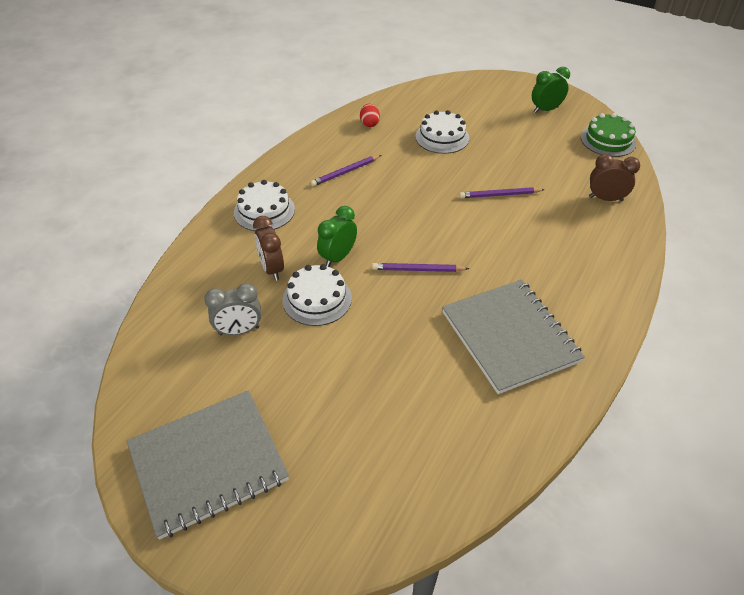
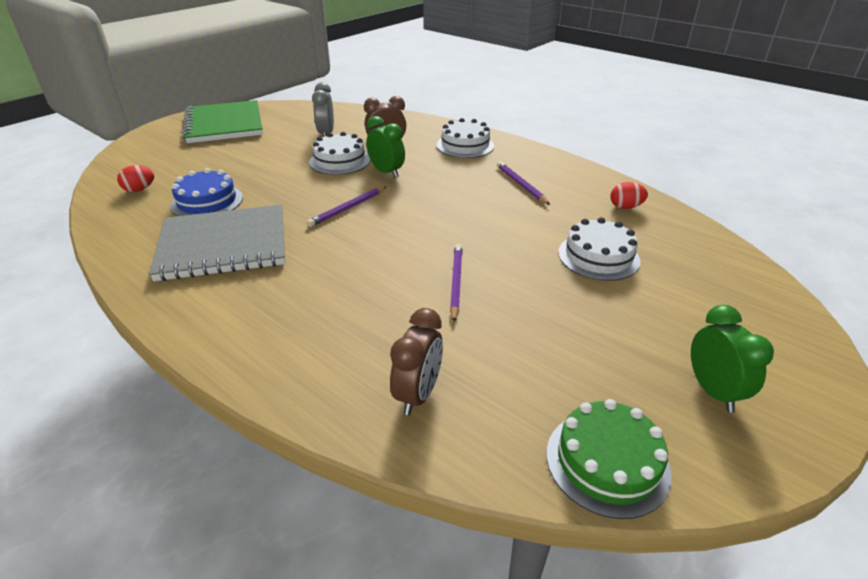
camera: 100 degrees right, 10 degrees down
grey notebook [127,390,289,540] -> green notebook [182,100,263,143]
purple pencil [372,263,469,272] -> purple pencil turned 150 degrees counterclockwise [307,186,387,227]
none -> red egg [117,165,155,192]
none -> blue cake [170,168,243,216]

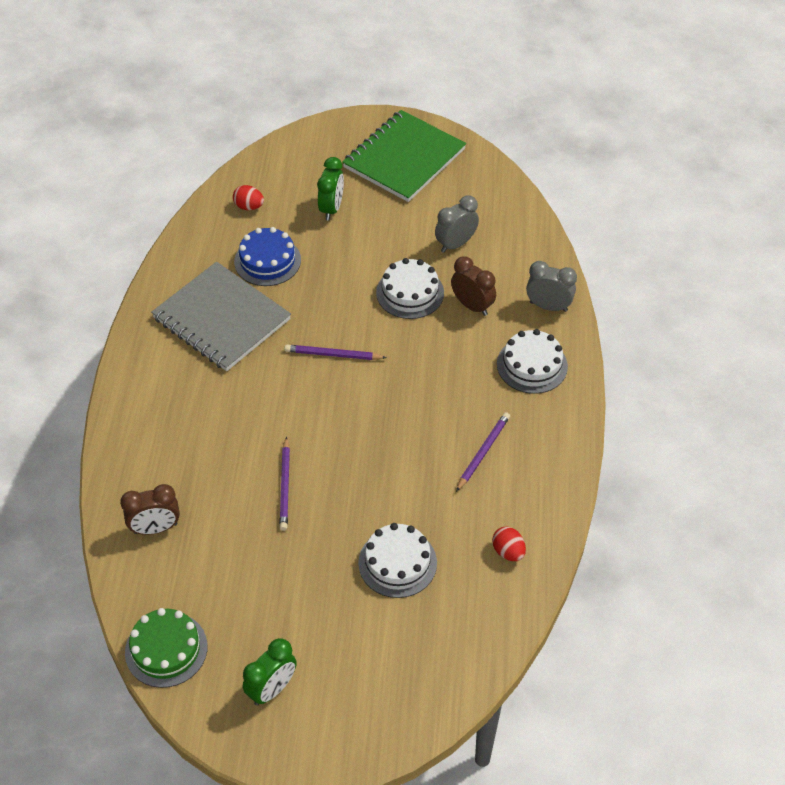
camera: 55 degrees right, 15 degrees up
green clock [366,116,405,178] -> green clock moved to [317,157,344,221]
purple pencil [450,244,463,322] -> purple pencil turned 120 degrees clockwise [279,437,290,531]
none -> grey clock [526,261,577,312]

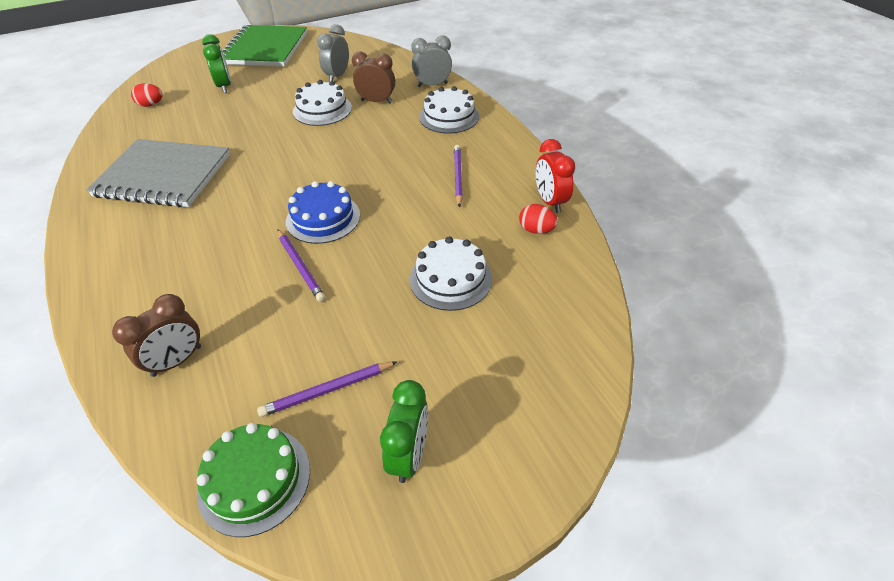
camera: 30 degrees left, 5 degrees down
blue cake [234,227,301,286] -> blue cake moved to [286,181,360,244]
purple pencil [284,345,387,360] -> purple pencil moved to [257,361,398,417]
none -> red clock [536,139,576,213]

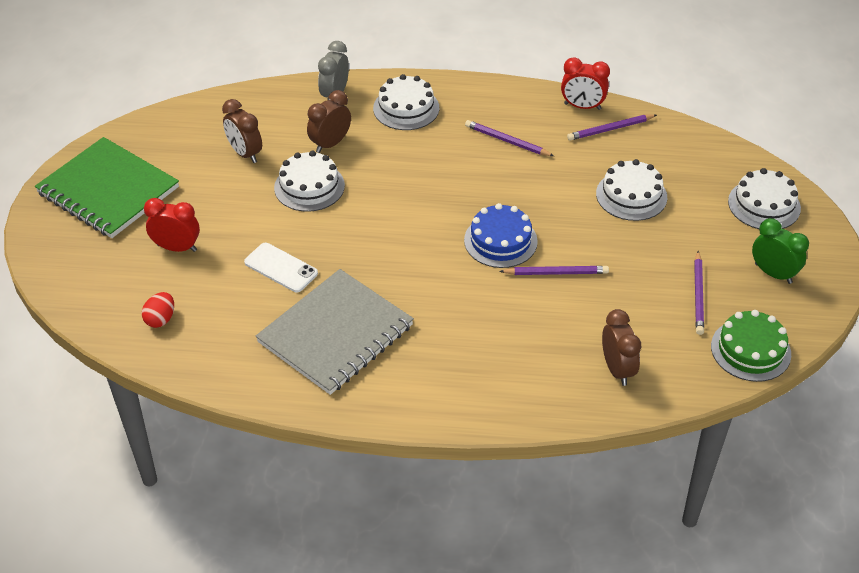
camera: 60 degrees left, 0 degrees up
green clock [202,34,231,93] -> red clock [144,198,200,252]
grey clock [317,24,349,82] -> brown clock [222,99,262,163]
red egg [519,204,558,234] -> purple pencil [567,114,657,141]
none -> white phone [244,243,318,292]
none -> white cake [728,168,801,229]

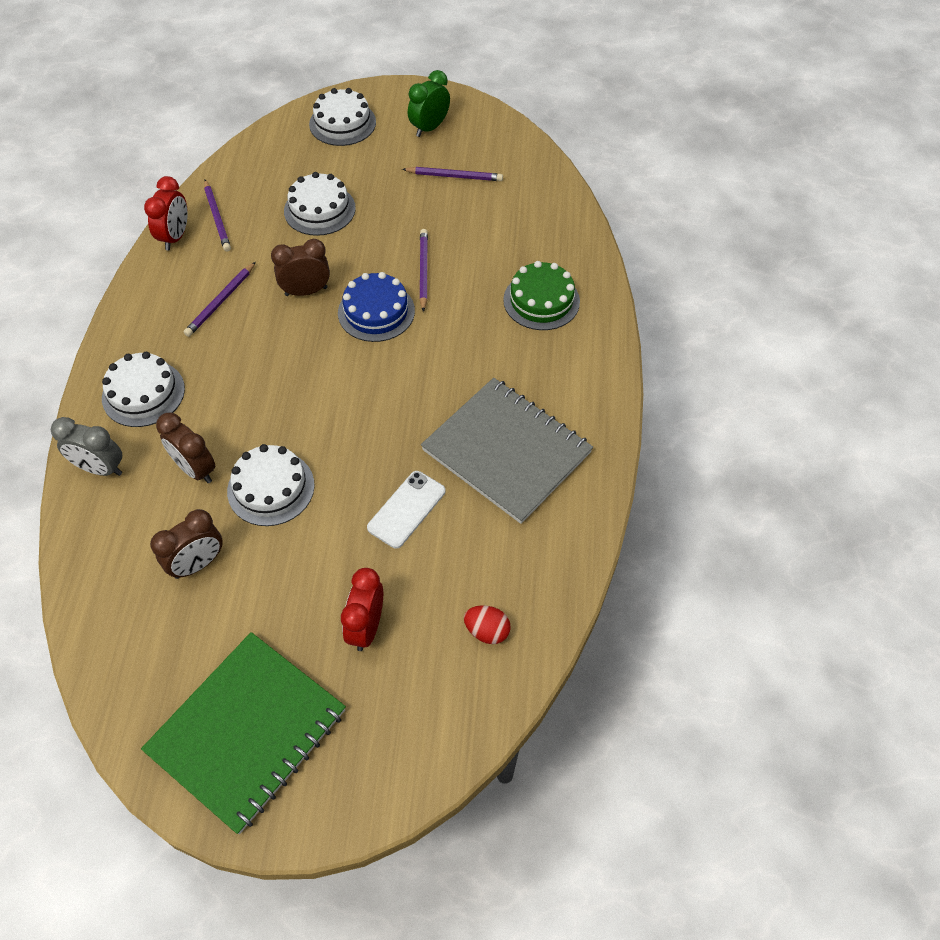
camera: 90 degrees left, 10 degrees up
brown clock [602,309,641,386] -> brown clock moved to [271,239,330,296]
green cake [711,310,791,382] -> green cake moved to [503,261,580,330]

